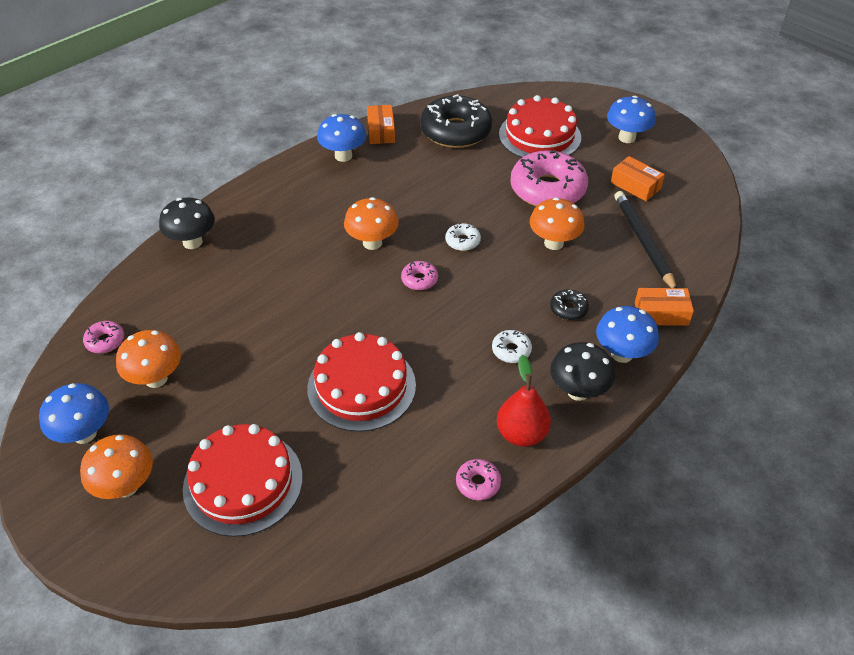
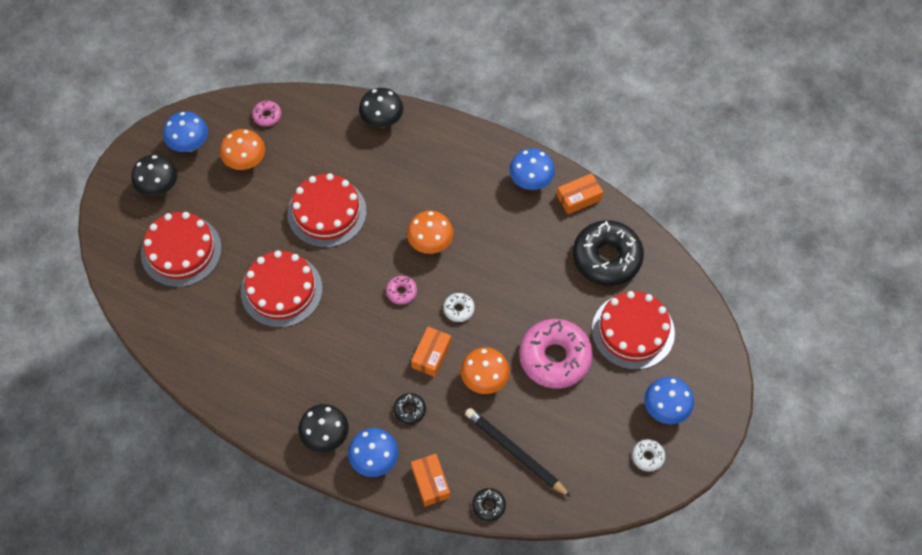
camera: 70 degrees right, 15 degrees up
orange mushroom [80,434,153,499] -> black mushroom [131,154,177,196]
pink donut [456,459,501,500] -> none
white donut [492,330,532,363] -> white donut moved to [632,439,665,472]
red pear [497,355,551,447] -> none
orange box [611,156,665,201] -> orange box moved to [411,327,451,377]
black pencil [614,191,677,288] -> black pencil turned 105 degrees counterclockwise [465,408,571,497]
none -> red cake [287,173,366,248]
none -> black donut [472,488,506,521]

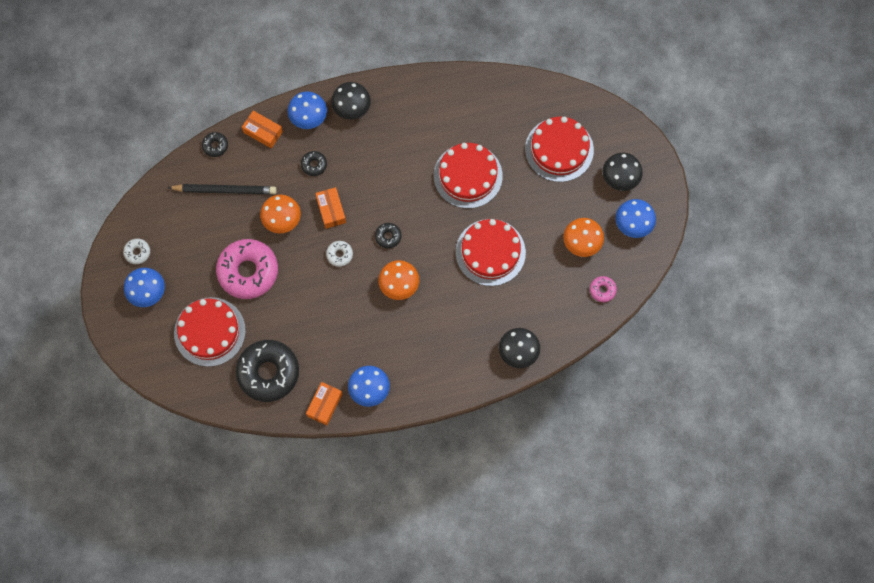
camera: 140 degrees right, 10 degrees up
pink donut [386,276,417,305] -> black donut [375,223,402,248]

